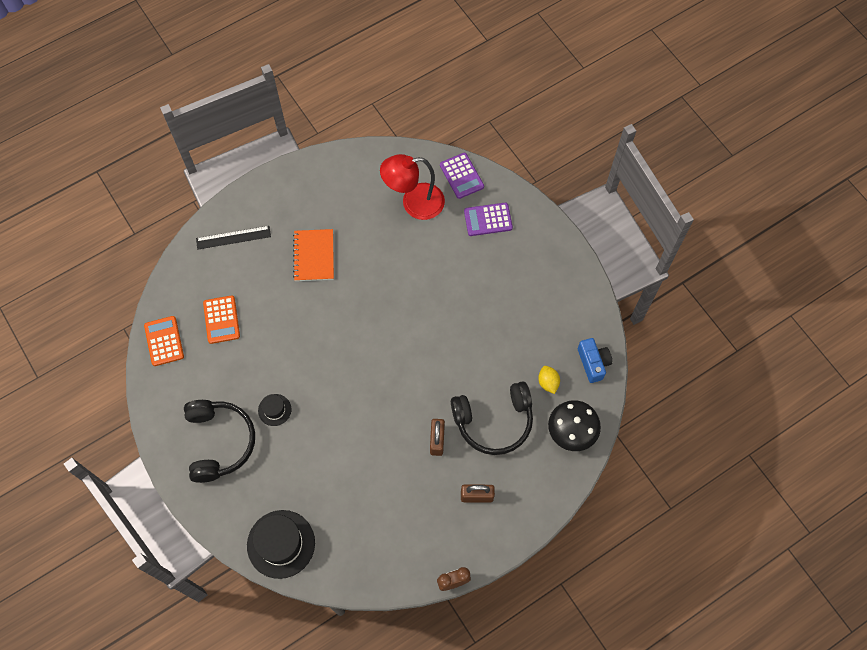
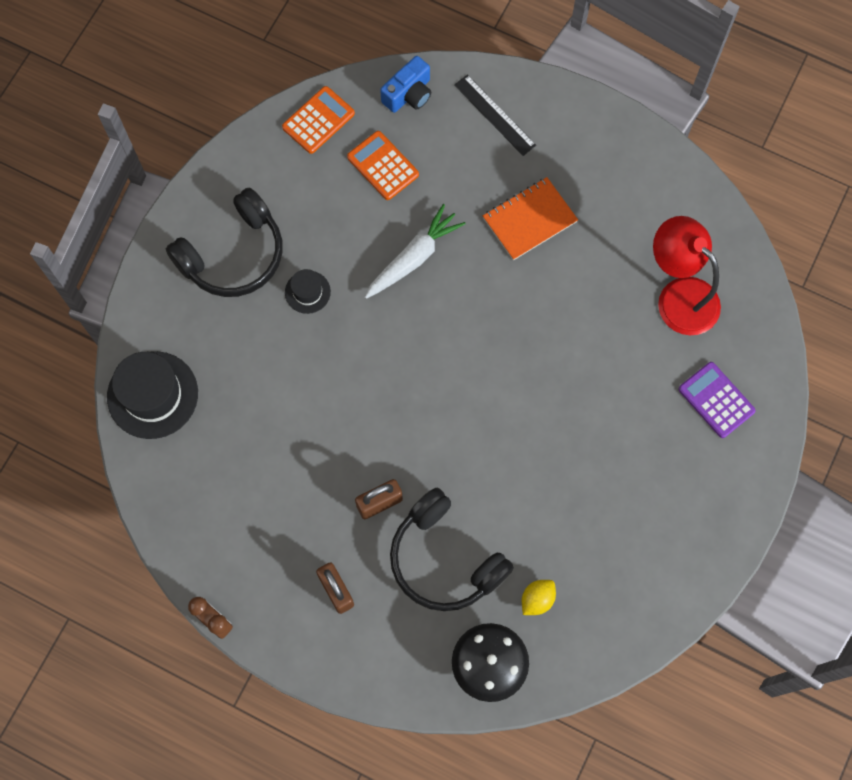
camera: 60 degrees right, 5 degrees up
orange calculator [203,295,240,344] -> orange calculator turned 90 degrees clockwise [347,131,419,200]
purple calculator [440,153,484,199] -> none
blue camera [578,338,612,383] -> blue camera moved to [380,56,431,113]
none -> white carrot [364,204,466,299]

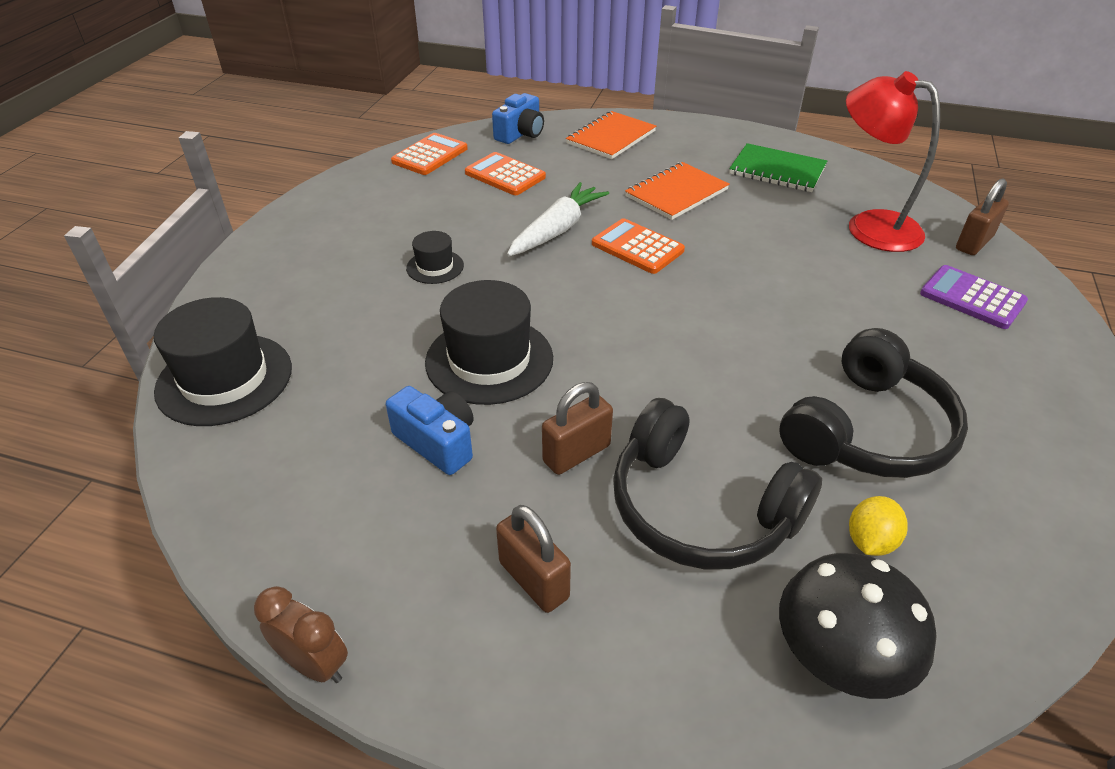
camera: 10 degrees left, 30 degrees down
black headphones [166,188,282,297] -> black headphones moved to [779,328,968,478]
black ruler [454,75,536,156] -> orange notebook [566,111,656,159]
none -> blue camera [386,386,474,475]
none -> black hat [425,280,553,405]
none -> orange calculator [592,218,685,274]
none -> green notebook [729,143,827,192]
none -> brown padlock [956,178,1009,255]

